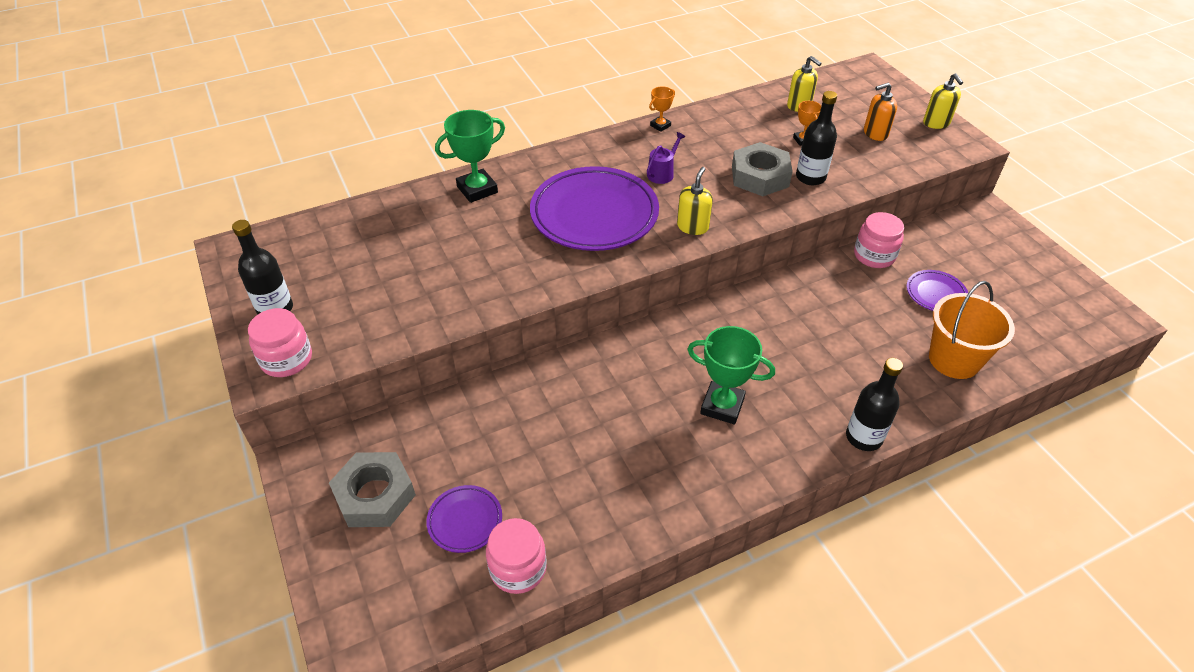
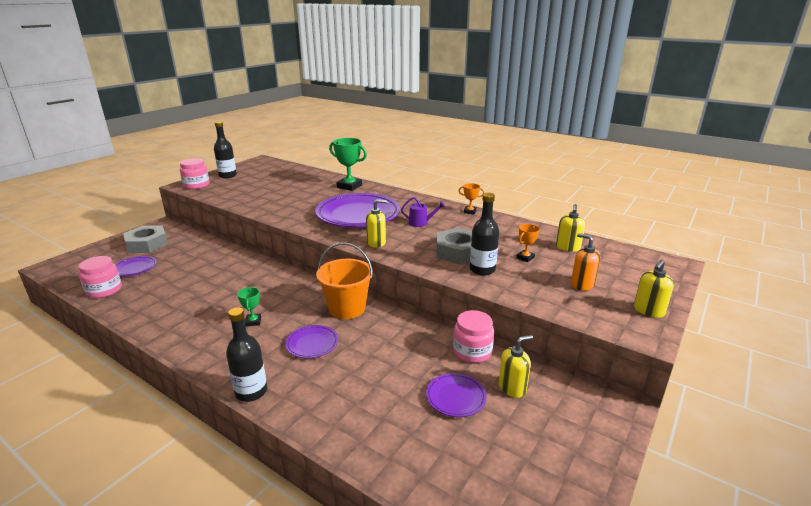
camera: 60 degrees right, 20 degrees down
green trophy [687,326,775,424] -> green trophy [238,287,261,326], size x0.53
orange bucket [929,281,1015,379] -> orange bucket moved to [316,243,373,319]
none -> purple plate [285,325,339,358]
none -> yellow soap dispenser [499,335,533,398]

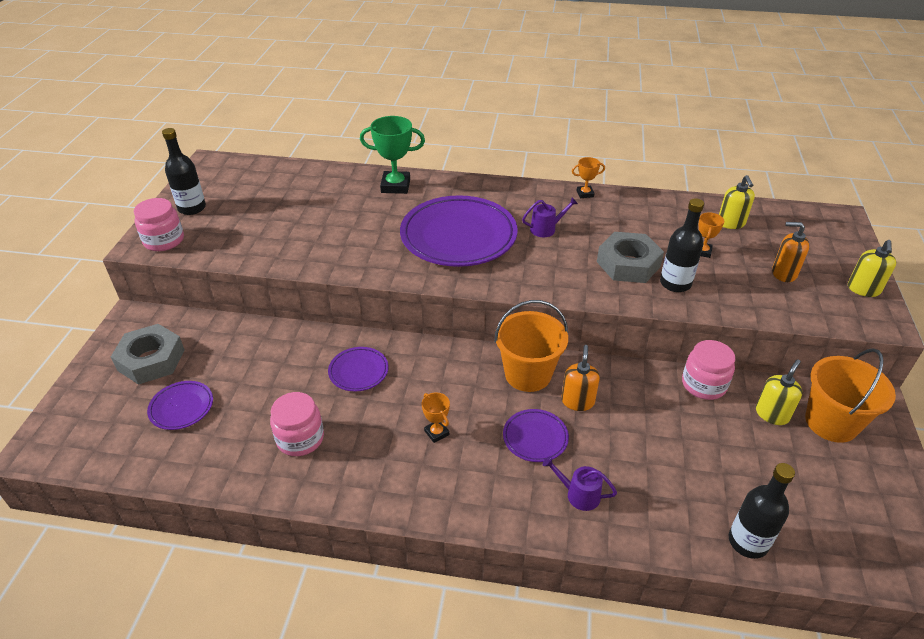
camera: 25 degrees left, 15 degrees up
pink jar [78,256,122,298] -> pink jar moved to [270,392,324,456]
black bottle [226,307,267,402] -> black bottle moved to [729,463,795,559]
green trophy [238,287,261,326] -> orange trophy [422,393,450,443]
yellow soap dispenser [366,199,388,248] -> none
purple plate [426,373,487,417] -> purple plate moved to [328,347,389,391]
none -> purple watering can [542,456,617,511]
none -> orange soap dispenser [561,345,600,411]
none -> orange bucket [805,349,896,443]

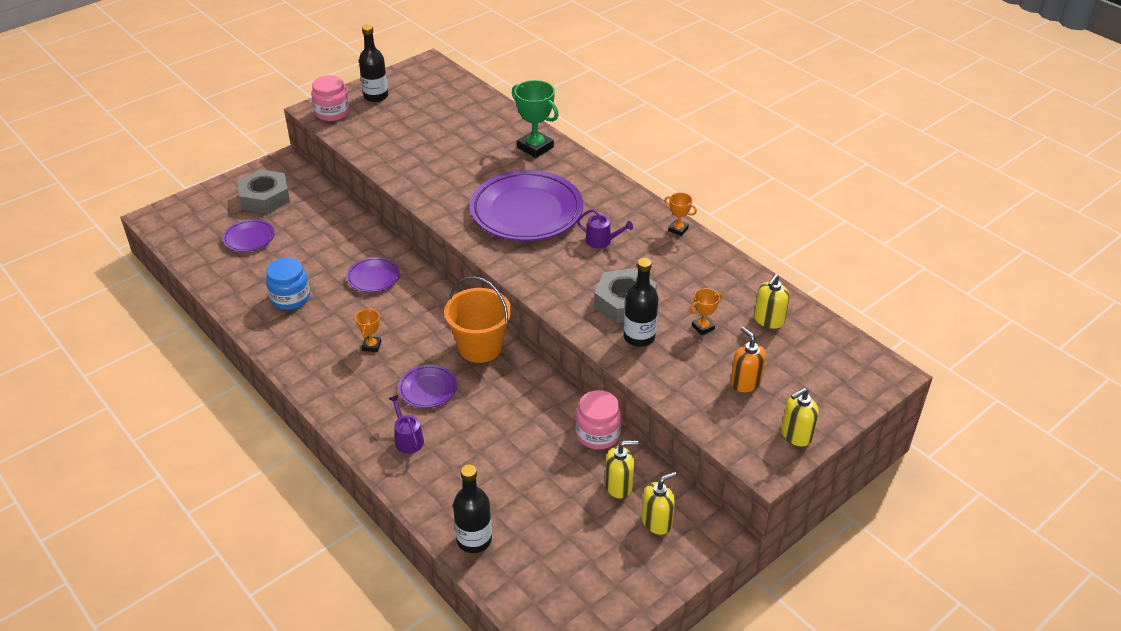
camera: 40 degrees right, 0 degrees up
pink jar [270,392,324,456] -> blue jar [266,258,310,310]
orange soap dispenser [561,345,600,411] -> none
orange bucket [805,349,896,443] -> yellow soap dispenser [642,472,677,535]

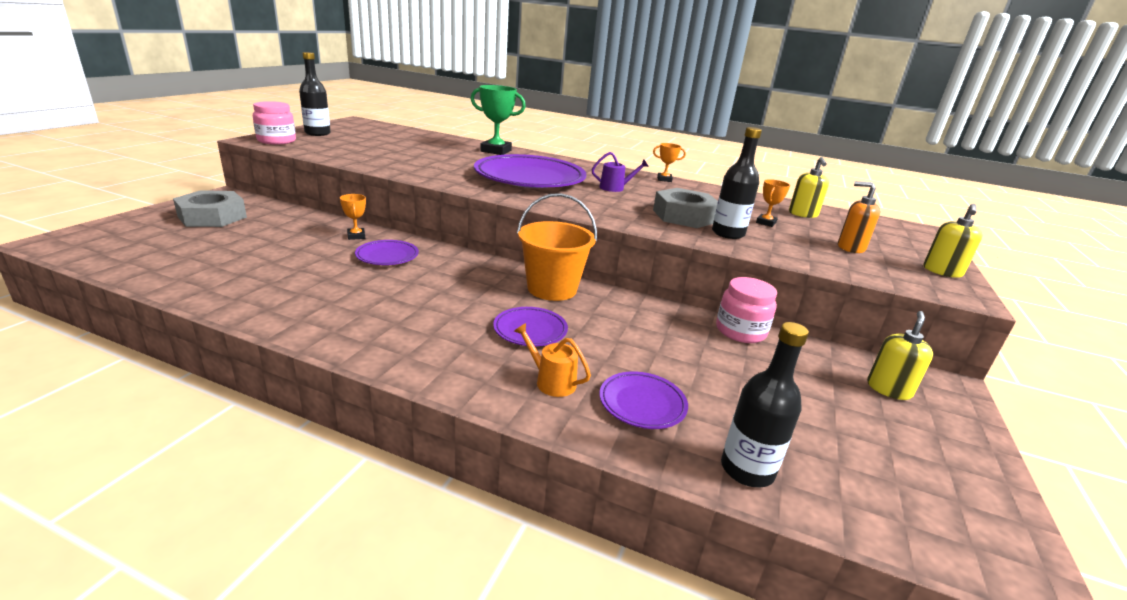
camera: 30 degrees left, 15 degrees down
purple plate [223,219,275,252] -> purple plate moved to [599,371,688,429]
blue jar [266,258,310,310] -> none
orange trophy [355,308,381,352] -> orange trophy moved to [340,194,366,240]
purple watering can [388,395,424,454] -> orange watering can [514,323,591,397]
yellow soap dispenser [605,440,639,499] -> none

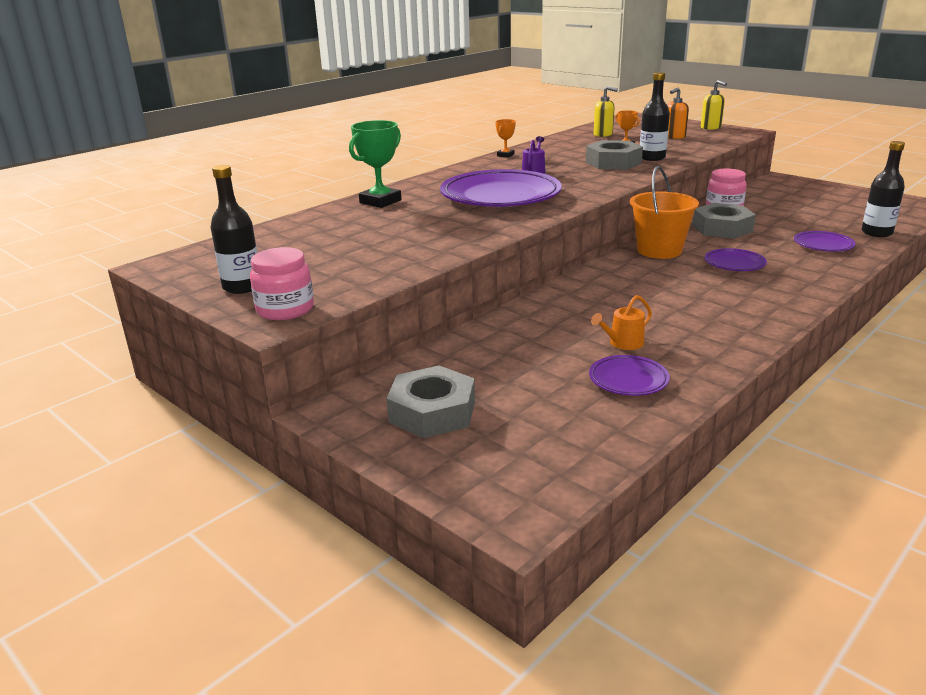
camera: 65 degrees left, 0 degrees up
orange trophy [340,194,366,240] -> none
purple plate [355,240,419,265] -> purple plate moved to [589,355,670,396]
orange watering can [514,323,591,397] -> orange watering can moved to [591,295,652,350]
yellow soap dispenser [867,311,933,400] -> none
none -> grey nut [693,203,756,239]

